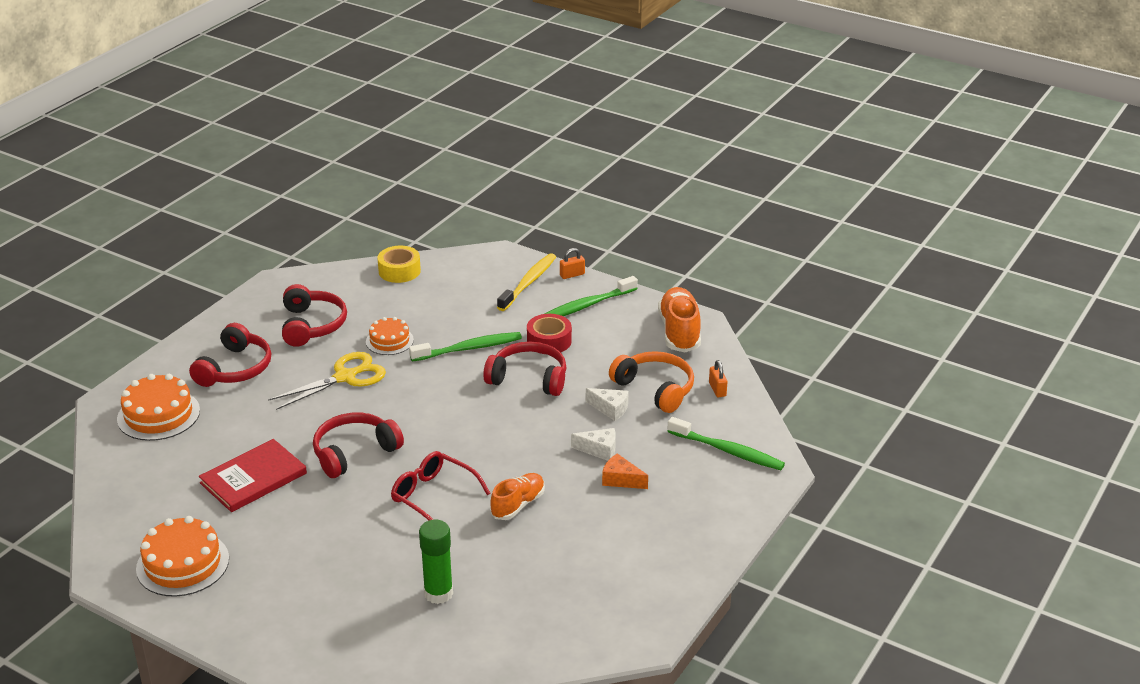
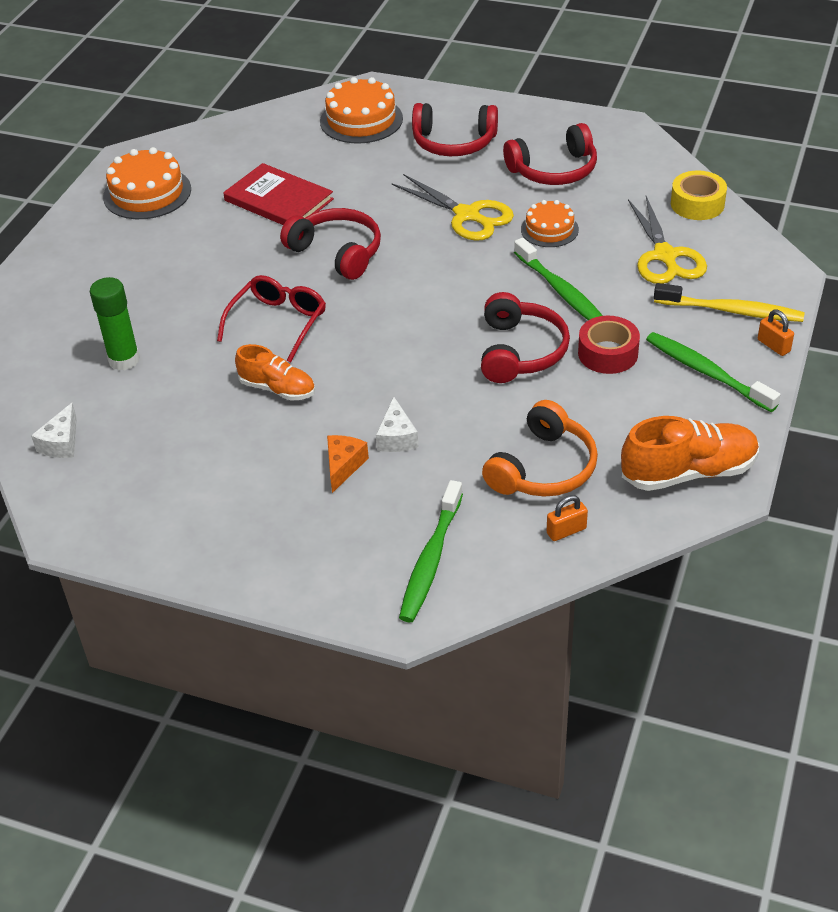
camera: 80 degrees right, 10 degrees up
white cheese [586,388,629,421] -> white cheese moved to [31,403,77,458]
none -> yellow scissors [628,196,707,284]

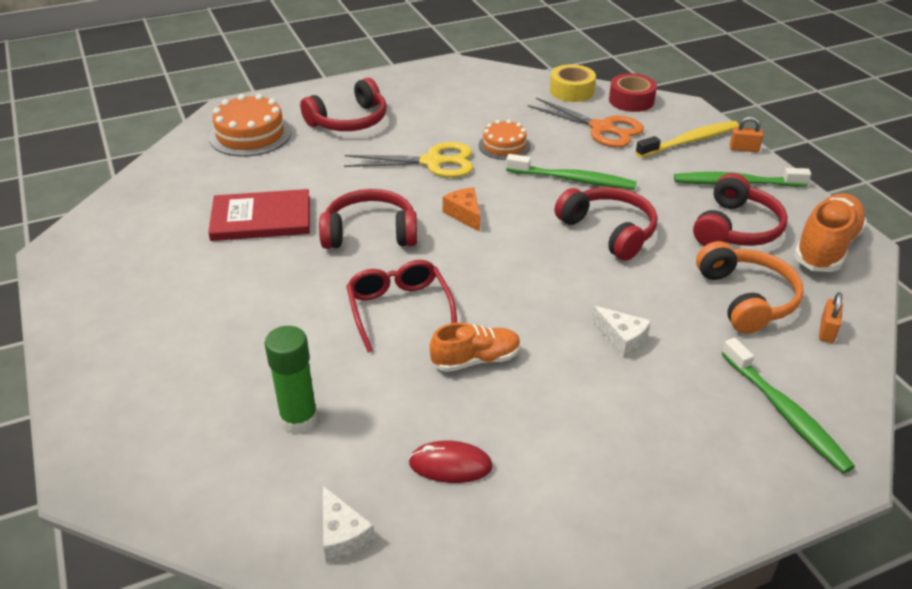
camera: 45 degrees left, 5 degrees down
orange cake [103,147,191,219] -> none
orange cheese [327,435,369,493] -> orange cheese moved to [443,187,480,232]
red headphones [503,123,597,185] -> red headphones moved to [693,173,788,246]
red tape [578,316,640,374] -> red tape moved to [609,73,657,112]
yellow scissors [628,196,707,284] -> orange scissors [528,98,644,147]
none -> red mouse [408,440,493,483]

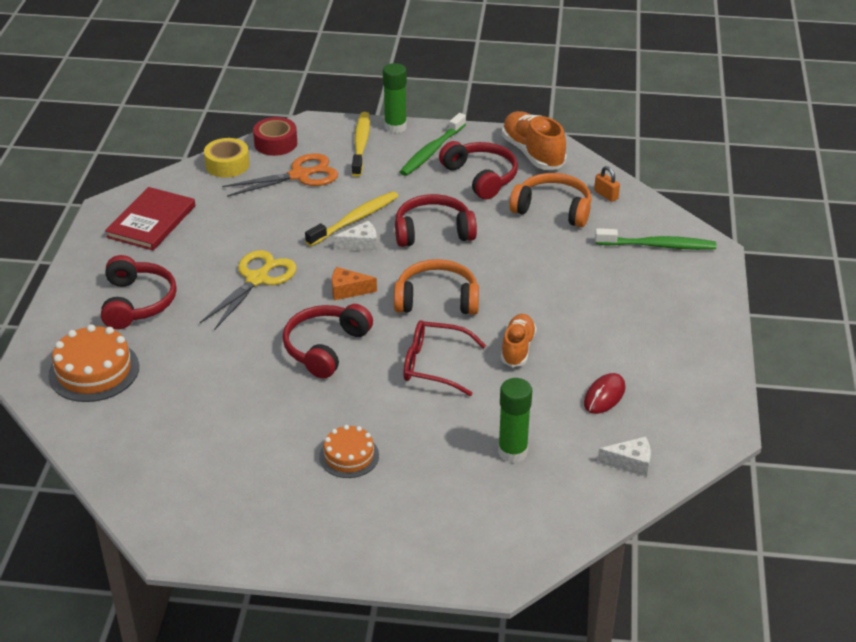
camera: 60 degrees left, 0 degrees up
red book [208,189,310,241] -> red book moved to [105,187,195,251]
orange cake [479,120,530,160] -> orange cake moved to [319,425,379,478]
green toothbrush [506,154,637,190] -> yellow toothbrush [305,191,398,246]
white cheese [592,306,651,358] -> white cheese moved to [333,221,377,252]
orange padlock [730,116,763,152] -> green glue stick [383,63,407,133]
none -> orange headphones [394,259,479,315]

